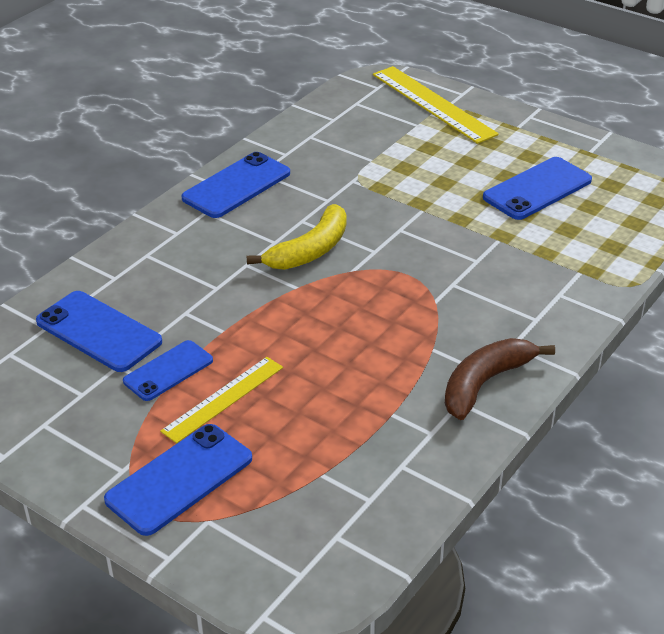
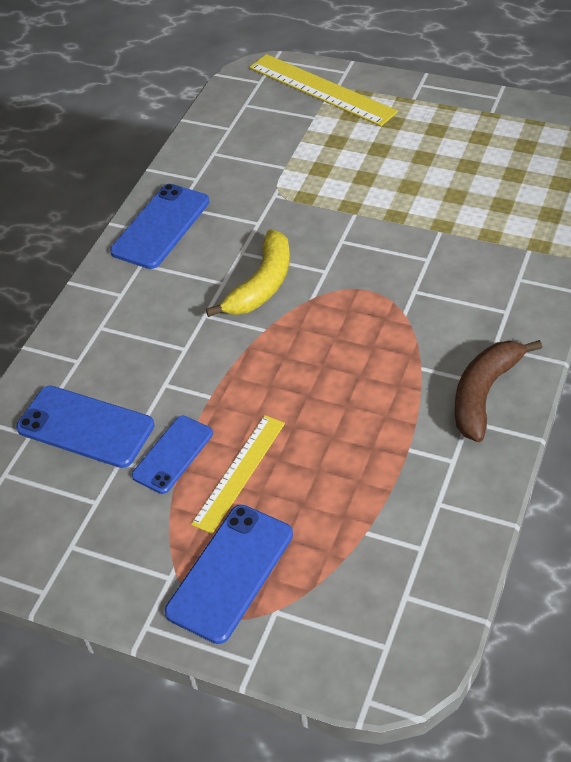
camera: 10 degrees left, 10 degrees up
blue phone [483,157,592,220] -> none

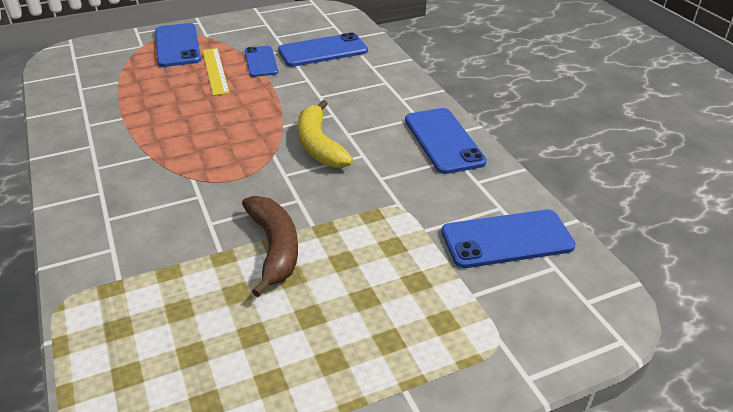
camera: 130 degrees right, 10 degrees down
yellow ruler [249,54,398,126] -> none
brown banana [455,340,542,442] -> brown banana moved to [242,196,298,297]
none -> blue phone [441,210,576,268]

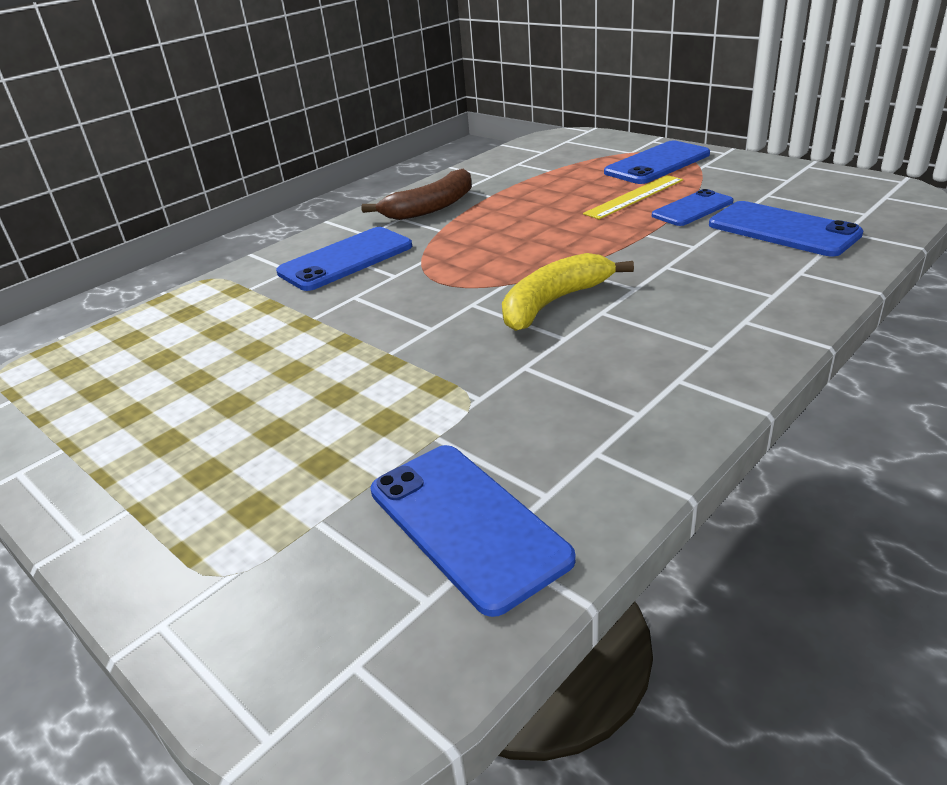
camera: 70 degrees right, 5 degrees down
brown banana [242,196,298,297] -> brown banana moved to [361,169,472,220]
blue phone [405,108,487,174] -> blue phone moved to [276,227,412,291]

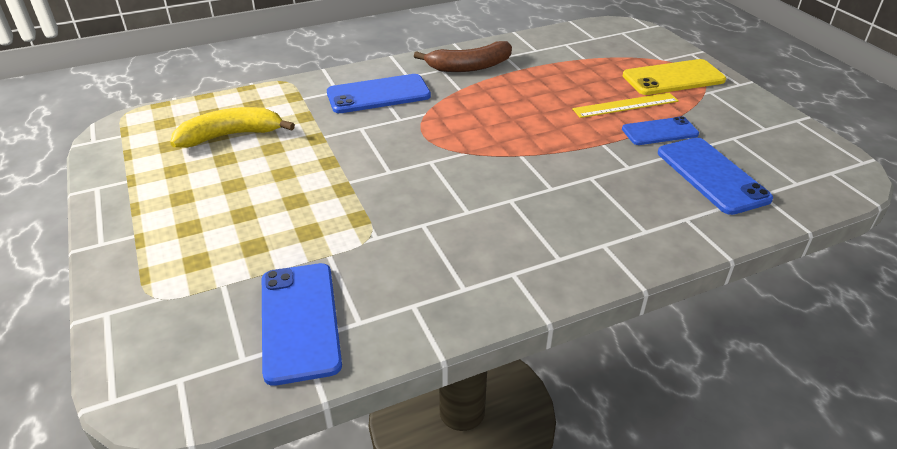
camera: 20 degrees right, 5 degrees up
yellow banana [502,253,634,331] -> yellow banana moved to [170,107,295,148]
blue phone [604,141,710,184] -> yellow phone [623,59,726,95]

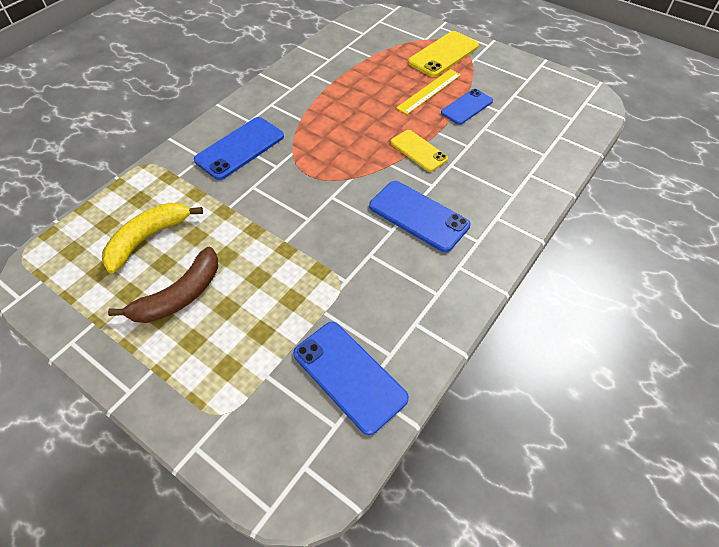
camera: 30 degrees left, 15 degrees up
brown banana [414,41,512,72] -> brown banana moved to [108,247,218,323]
blue phone [658,138,773,215] -> blue phone moved to [369,181,471,252]
none -> yellow phone [390,130,448,172]

